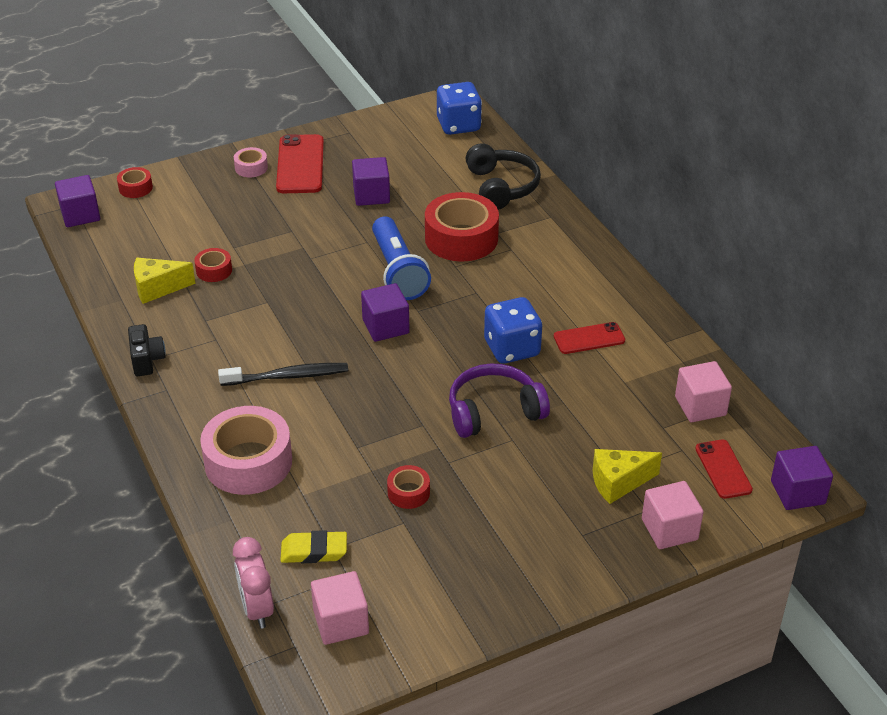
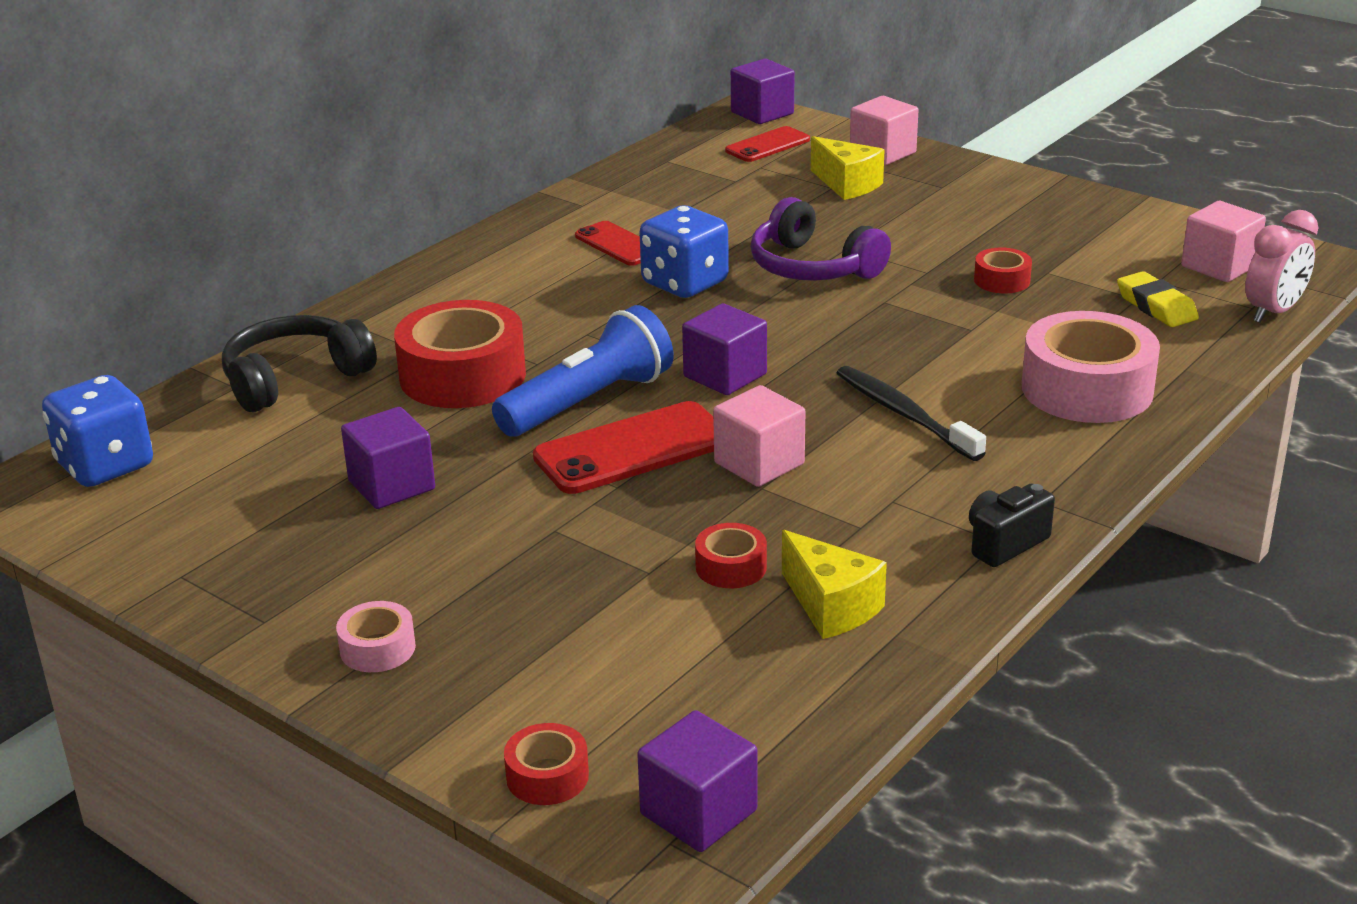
camera: 115 degrees left, 10 degrees down
red phone [276,134,324,193] -> red phone moved to [533,401,714,494]
pink cube [675,361,732,422] -> pink cube moved to [713,385,805,487]

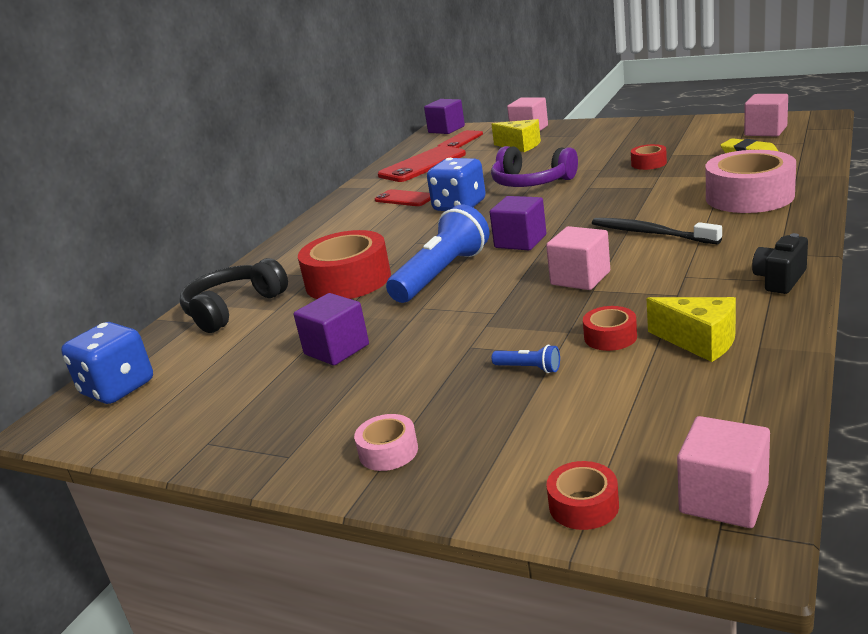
camera: 10 degrees left, 5 degrees down
red phone [533,401,714,494] -> red phone moved to [378,146,466,182]
purple cube [637,710,757,852] -> pink cube [677,416,770,528]
pink clock [1245,210,1318,323] -> none
none -> blue flashlight [492,345,560,373]

